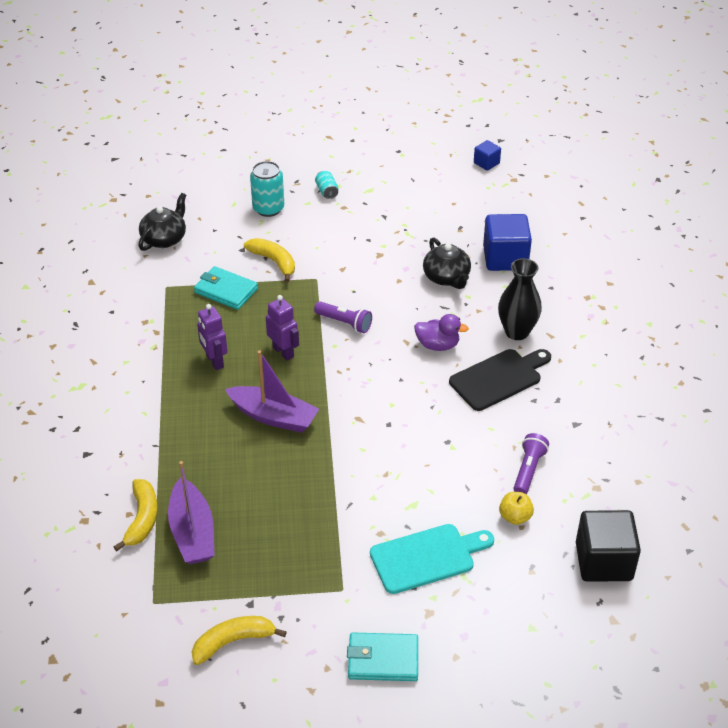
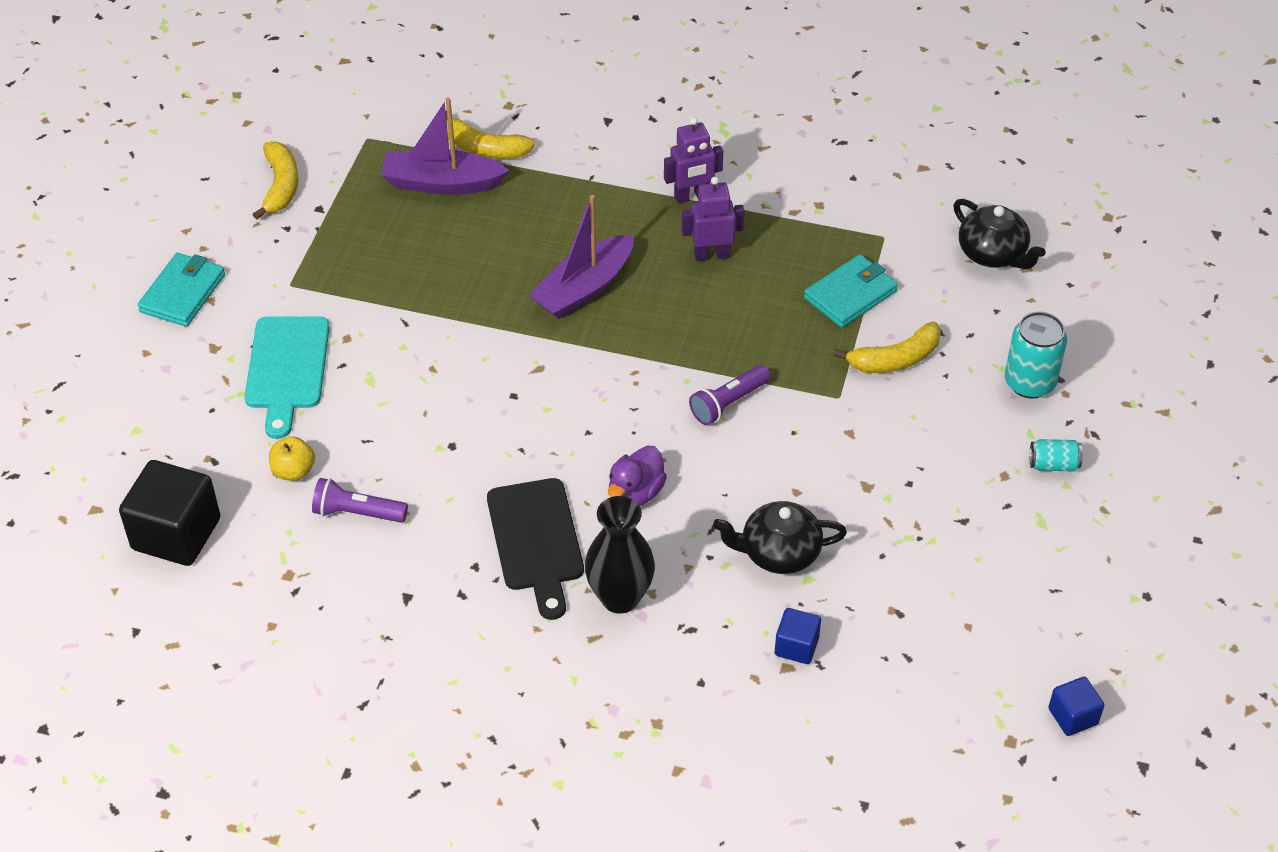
camera: 110 degrees right, 5 degrees up
purple robot [266,295,299,361] -> purple robot moved to [664,117,723,204]
blue cube [483,214,532,271] -> blue cube [775,608,821,664], size x0.52
purple flashlight [513,433,549,494] -> purple flashlight turned 150 degrees clockwise [312,478,408,523]

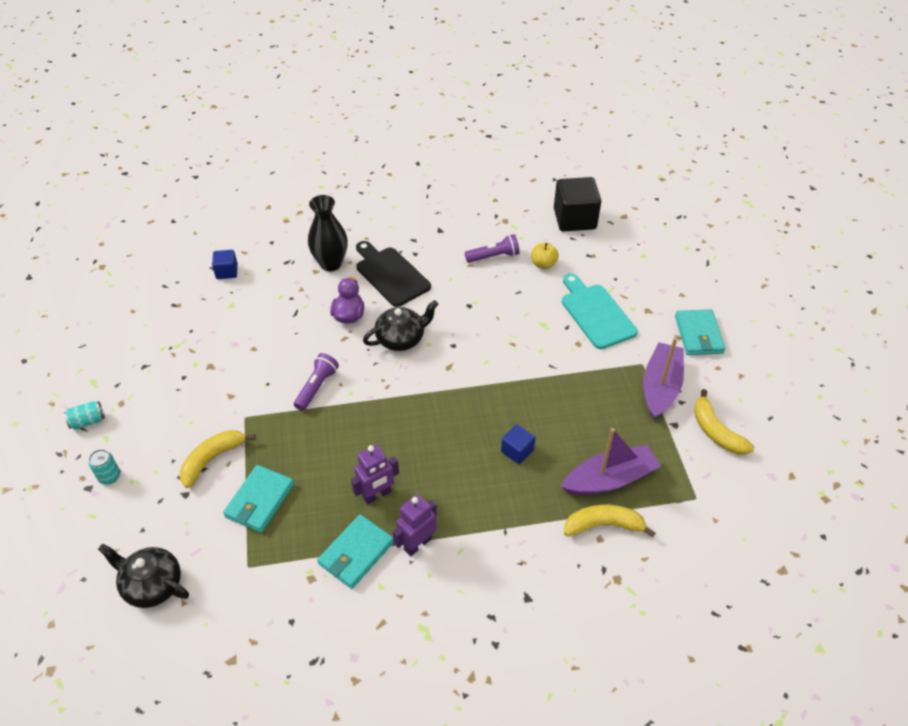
camera: 155 degrees right, 0 degrees up
purple boat [529,195,634,319] -> purple boat moved to [643,338,684,419]
black teapot [713,501,847,574] -> black teapot moved to [363,300,438,351]
turquoise can [1005,312,1067,399] -> turquoise can [89,449,120,484], size x0.58
blue cube [1049,677,1104,736] -> blue cube moved to [501,424,536,464]
none -> turquoise wallet [317,514,394,589]

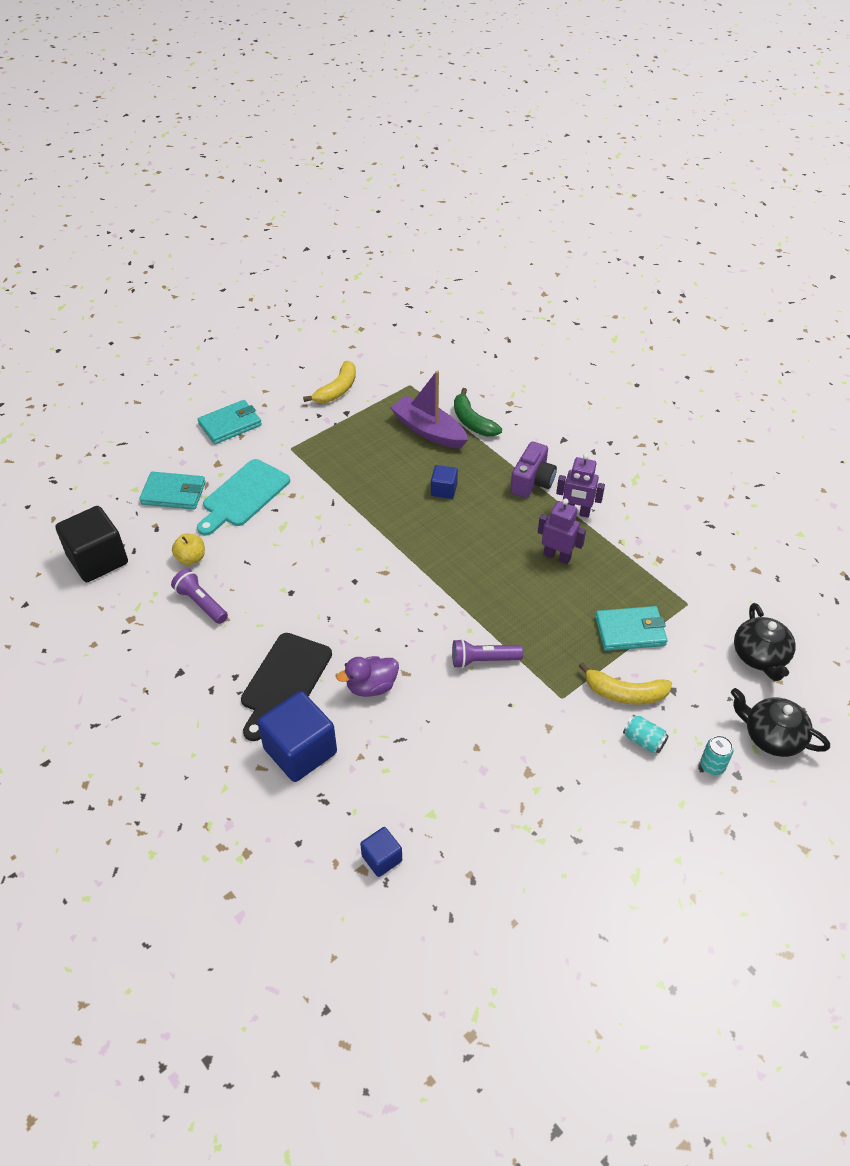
camera: 120 degrees left, 0 degrees up
turquoise can [64,401,105,430] -> turquoise can moved to [623,715,668,753]
black vase [308,195,348,271] -> blue cube [257,691,337,782]
turquoise wallet [317,514,394,589] -> turquoise wallet moved to [139,472,206,509]
black teapot [363,300,438,351] -> black teapot moved to [731,688,830,757]
yellow banana [564,505,655,537] -> green banana [454,388,502,437]
purple boat [643,338,684,419] -> none
none -> purple camera [510,441,557,498]

